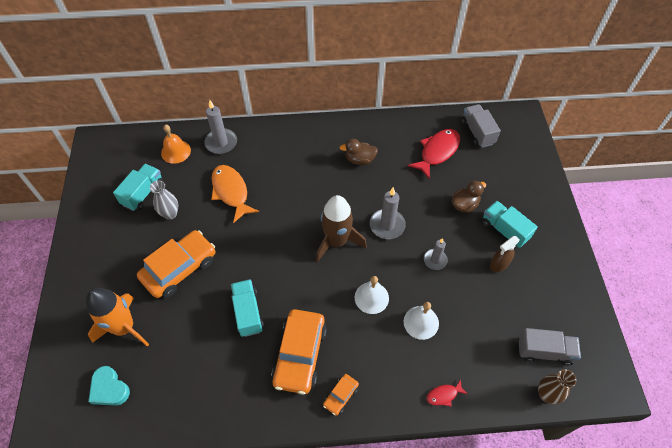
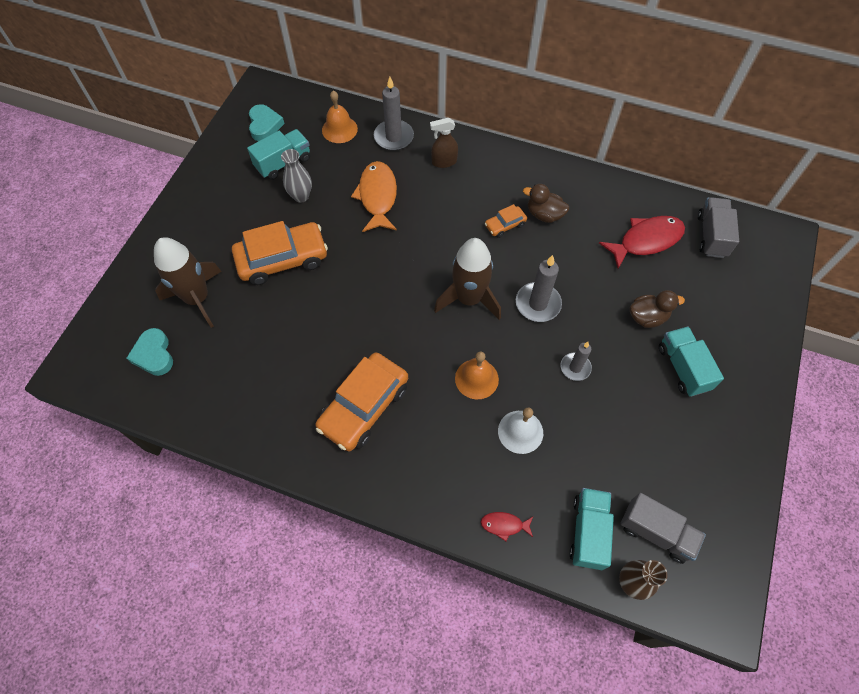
camera: 25 degrees right, 5 degrees up
orange rocket [86,288,149,346] -> brown rocket [154,237,222,328]
turquoise truck [231,279,264,337] -> turquoise truck moved to [569,488,614,570]
orange car [323,374,359,415] -> orange car moved to [485,204,527,238]
white bell [355,276,389,314] -> orange bell [455,351,499,399]
brown spray bottle [490,236,520,272] -> brown spray bottle moved to [430,118,458,168]
none -> turquoise heart [249,104,284,141]

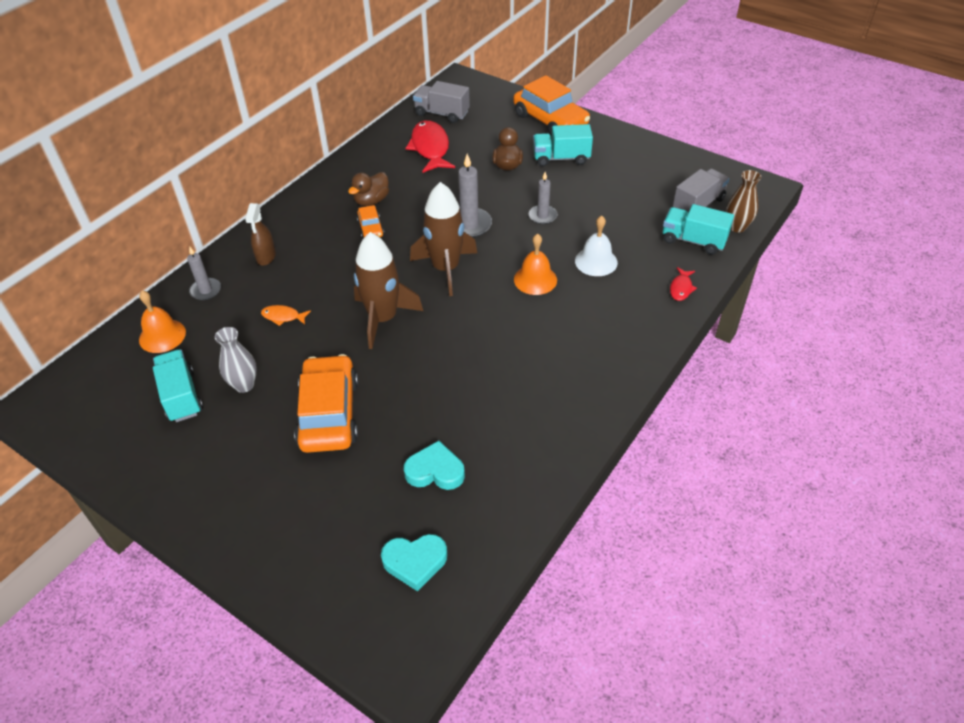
camera: 75 degrees left, 15 degrees down
brown rocket [154,237,222,328] -> brown rocket moved to [354,232,423,349]
turquoise heart [249,104,284,141] -> turquoise heart moved to [404,440,465,490]
orange car [316,352,408,451] -> orange car moved to [513,75,590,136]
orange fish [351,161,397,232] -> orange fish [261,305,311,326], size x0.49
grey candle [374,77,414,151] -> grey candle [187,246,221,300], size x0.64

